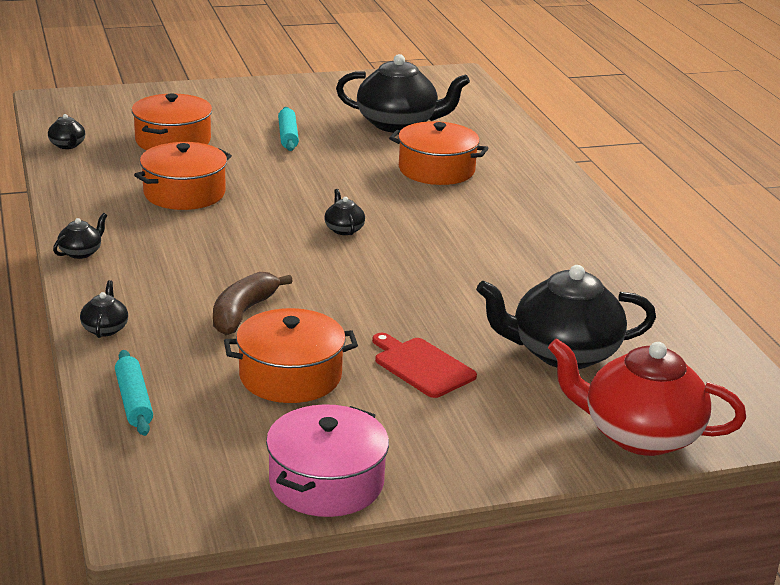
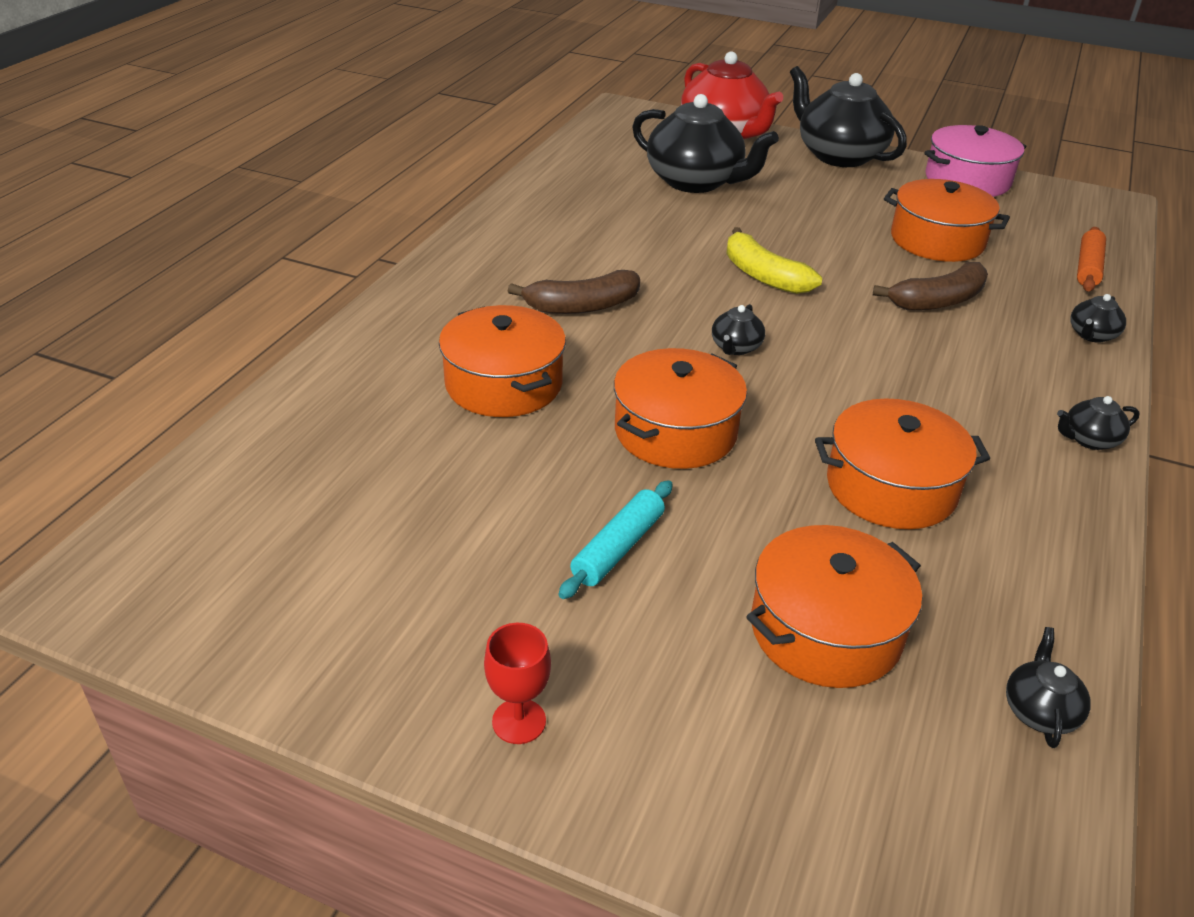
camera: 140 degrees left, 10 degrees up
turquoise rolling pin [115,350,153,436] -> orange rolling pin [1077,227,1106,291]
black teapot [336,54,470,133] -> black teapot moved to [790,66,907,167]
red cutting board [372,333,477,398] -> none
none -> red goblet [484,623,551,744]
none -> brown banana [508,270,640,314]
none -> orange pot [614,348,747,469]
none -> yellow banana [726,227,822,294]

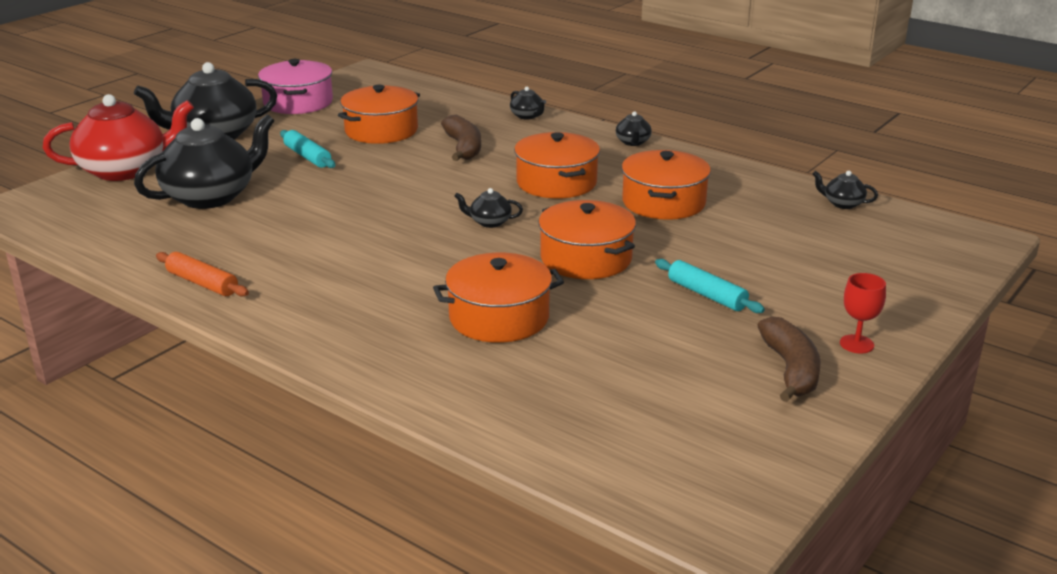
camera: 75 degrees left, 10 degrees down
brown banana [508,270,640,314] -> brown banana moved to [757,316,821,402]
black teapot [712,304,765,355] -> black teapot turned 150 degrees clockwise [454,188,523,228]
yellow banana [726,227,822,294] -> none
orange pot [746,525,922,688] -> orange pot moved to [514,132,600,199]
orange rolling pin [1077,227,1106,291] -> orange rolling pin moved to [156,252,249,297]
none -> turquoise rolling pin [280,130,335,168]

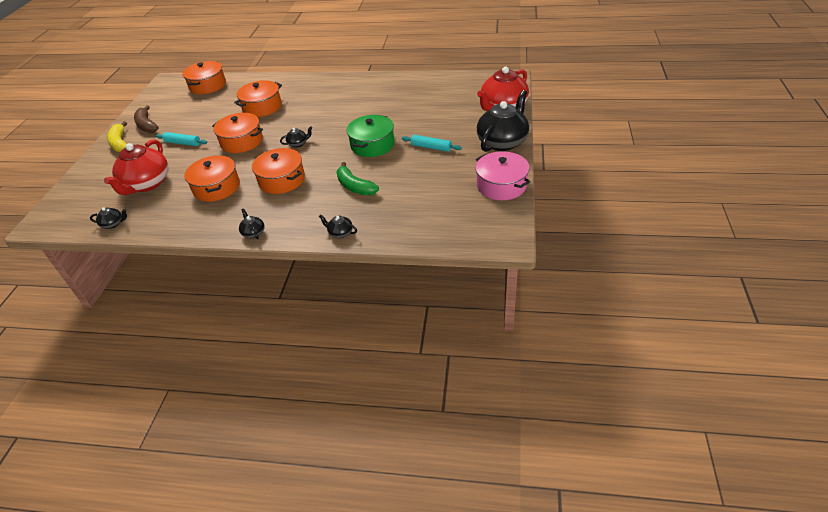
camera: 155 degrees right, 15 degrees up
black teapot [134,114,274,209] -> none
orange rolling pin [156,252,249,297] -> none
orange pot [338,84,420,144] -> orange pot moved to [183,61,226,94]
brown banana [441,115,481,161] -> green banana [336,162,379,195]
red goblet [840,273,886,353] -> yellow banana [107,121,127,152]
none -> red teapot [104,139,169,195]
none -> green pot [347,115,394,157]

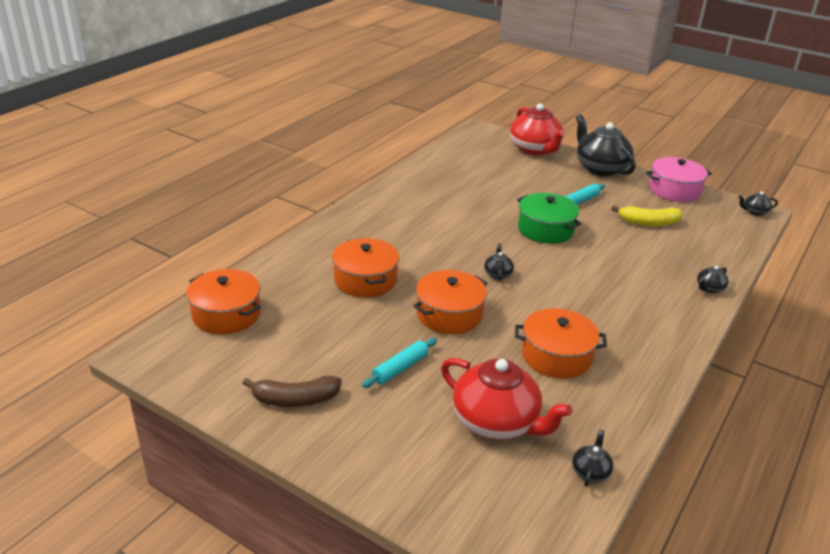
camera: 70 degrees left, 10 degrees down
yellow banana [107,121,127,152] -> yellow banana moved to [612,206,683,226]
black teapot [239,208,264,239] -> black teapot moved to [739,191,778,216]
orange pot [252,148,305,194] -> none
green banana [336,162,379,195] -> none

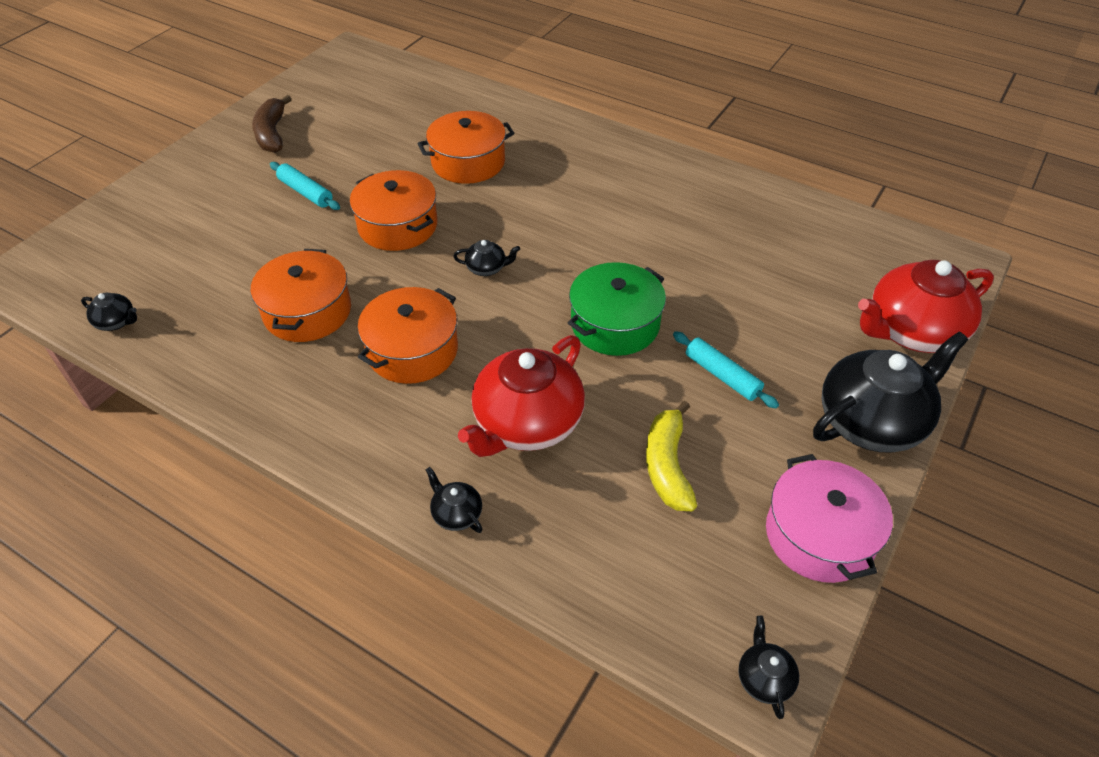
camera: 90 degrees right, 15 degrees up
orange pot [186,269,261,334] -> orange pot moved to [358,287,458,384]
red teapot [441,358,572,440] -> red teapot moved to [458,335,585,457]

